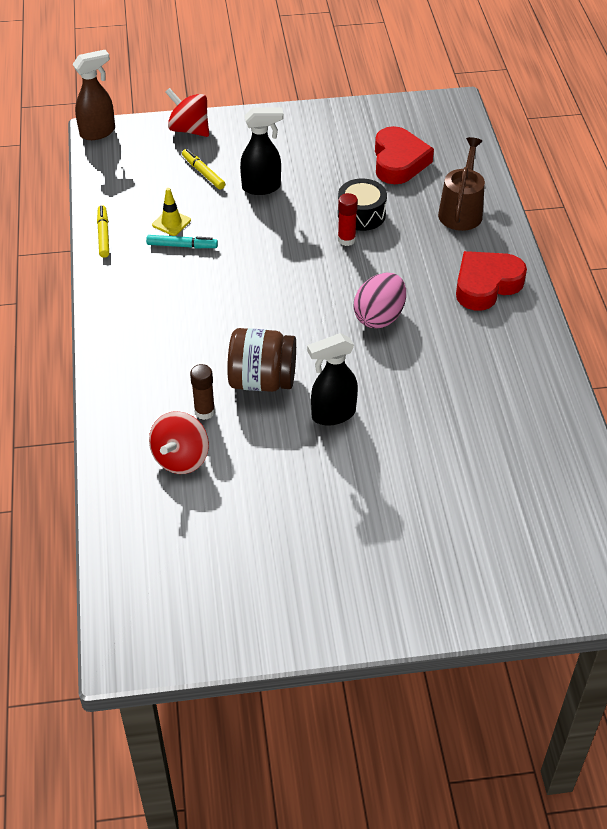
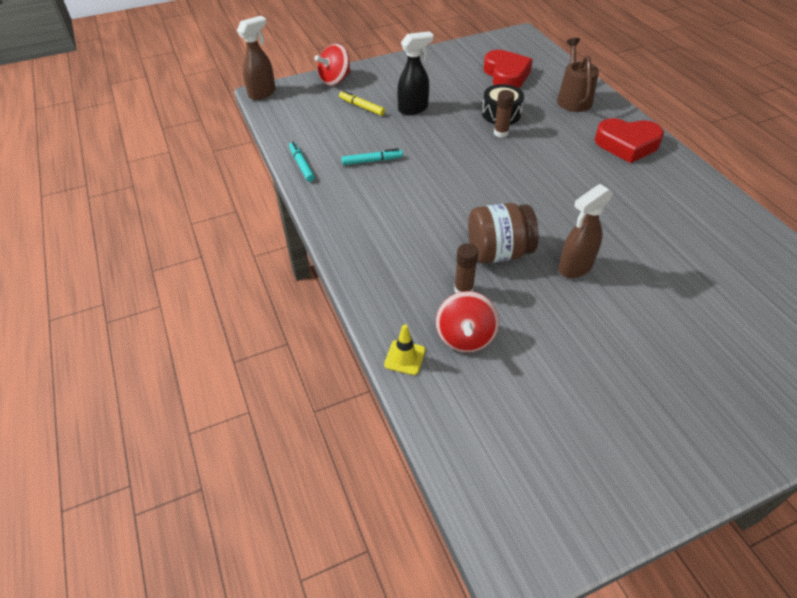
camera: 15 degrees left, 0 degrees up
yellow marker [97,205,109,258] -> turquoise marker [289,142,315,182]
yellow traffic cone [152,188,191,236] -> yellow traffic cone moved to [384,324,426,375]
red spinning top [165,88,209,137] -> red spinning top turned 60 degrees counterclockwise [314,44,351,86]
black spray bottle [307,333,358,425] -> brown spray bottle [558,184,613,278]
red glue stick [338,193,358,246] -> brown glue stick [494,90,515,138]
pink egg [354,273,406,328] -> none
red heart [456,251,527,311] -> red heart turned 120 degrees counterclockwise [595,118,664,163]

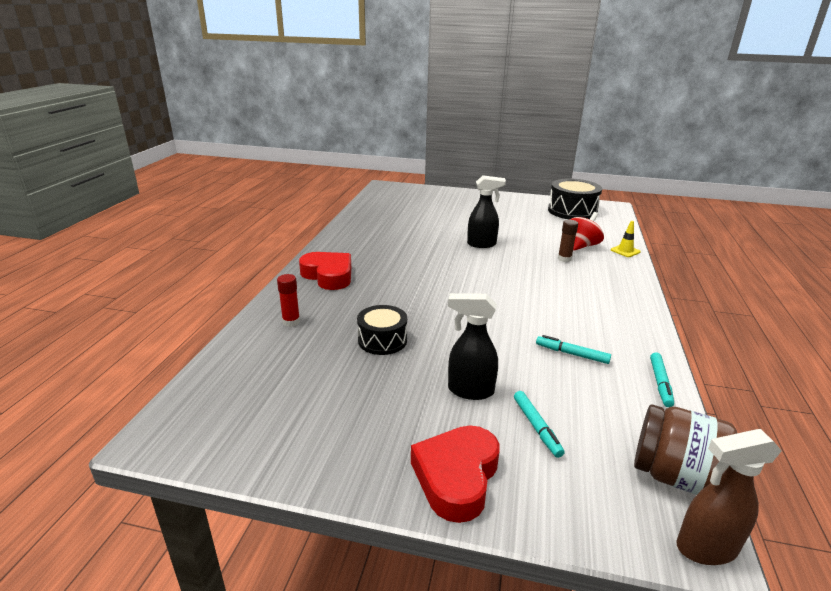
camera: 145 degrees left, 20 degrees down
red spinning top [314,44,351,86] -> none
yellow marker [339,90,385,116] -> turquoise marker [514,391,565,458]
brown jar [468,203,539,264] -> brown jar moved to [634,404,737,495]
red heart [483,50,533,88] -> red heart moved to [411,425,500,523]
brown glue stick [494,90,515,138] -> none
brown watering can [557,38,599,112] -> red glue stick [277,274,300,327]
brown spray bottle [558,184,613,278] -> black spray bottle [467,175,506,248]
none -> black drum [548,178,602,220]

